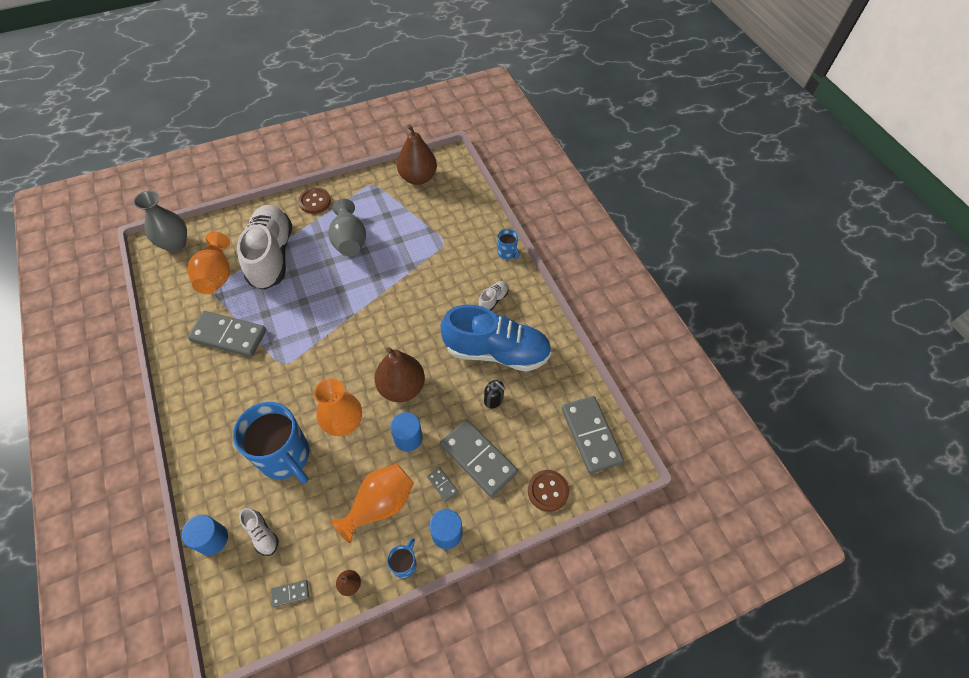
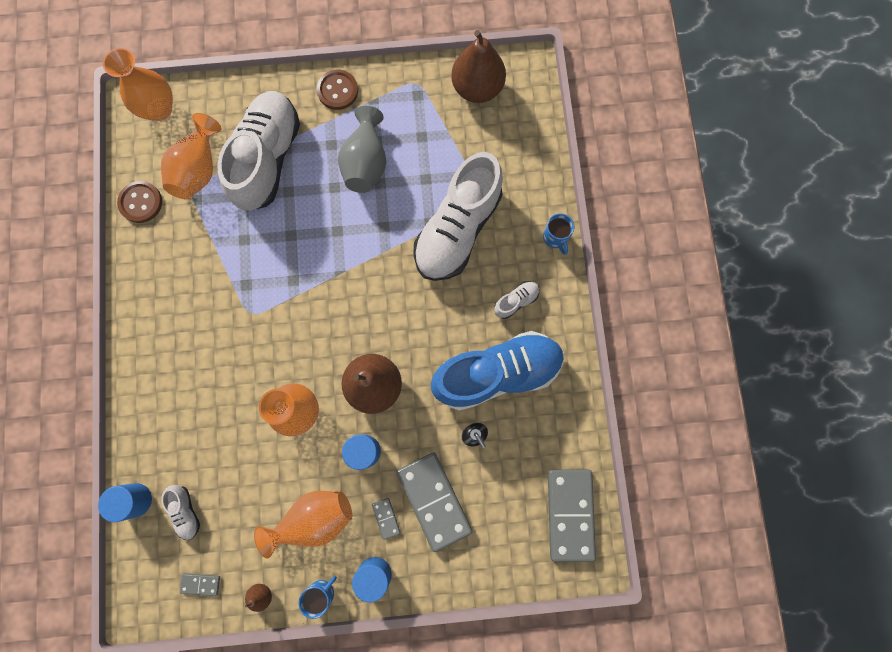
camera: 20 degrees right, 20 degrees up
grey vase [133,191,187,252] -> orange vase [103,48,173,121]
grey domino [188,311,266,357] -> none
blue mug [233,402,310,484] -> none
blue shoe [441,305,552,372] -> blue shoe turned 45 degrees counterclockwise [431,331,564,411]
brown button [528,470,569,512] -> brown button moved to [117,181,162,223]
none -> white shoe [413,152,503,281]

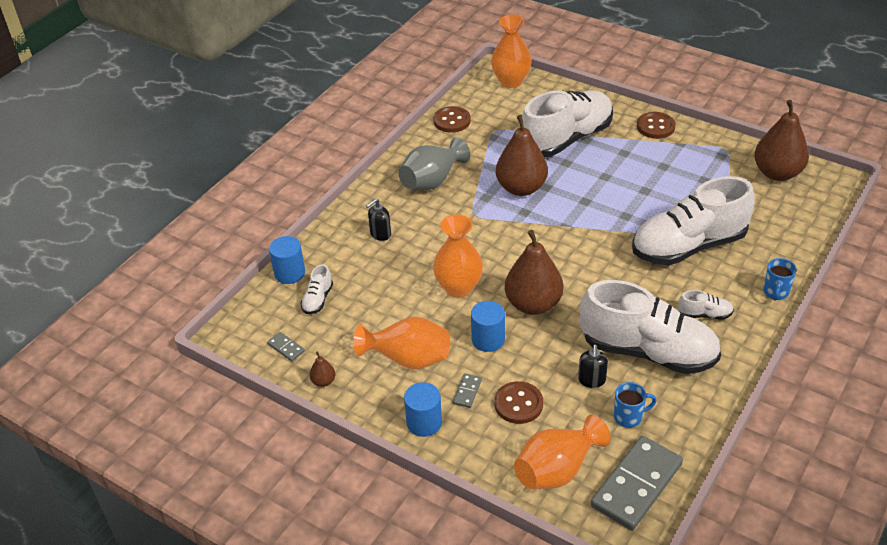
camera: 40 degrees right, 35 degrees down
orange vase [161,113,222,199] -> orange vase moved to [514,415,611,489]
blue mug [299,576,337,619] -> blue mug moved to [614,382,656,428]
grey vase [338,106,386,193] -> grey vase moved to [398,138,470,190]
grey domino [397,453,472,552] -> brown button [494,381,543,424]
blue shoe [431,331,564,411] -> white shoe [580,280,721,374]
none -> black soap dispenser [366,198,391,241]
none -> brown pear [496,115,548,196]

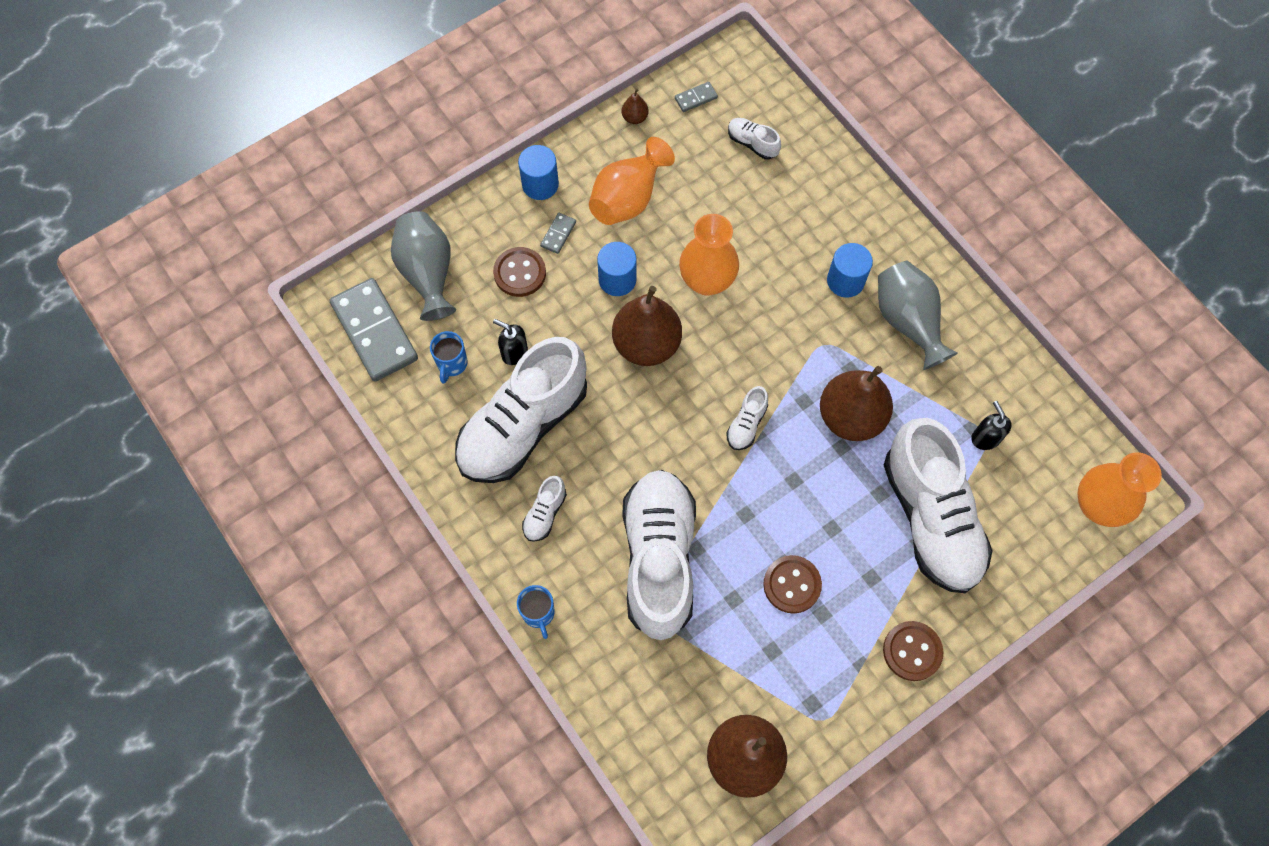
camera: 110 degrees right, 25 degrees up
blue cylinder [269,236,305,284] -> blue cylinder moved to [827,243,873,298]
black soap dispenser [366,198,391,241] -> black soap dispenser moved to [971,401,1012,450]
brown button [433,106,471,133] -> brown button moved to [763,555,822,614]
grey domino [453,373,482,408] -> grey domino turned 75 degrees clockwise [540,213,576,254]
orange vase [514,415,611,489] -> grey vase [391,211,456,321]
blue mug [763,258,797,301] -> blue mug turned 150 degrees counterclockwise [517,585,555,639]
none -> white shoe [726,386,768,450]

